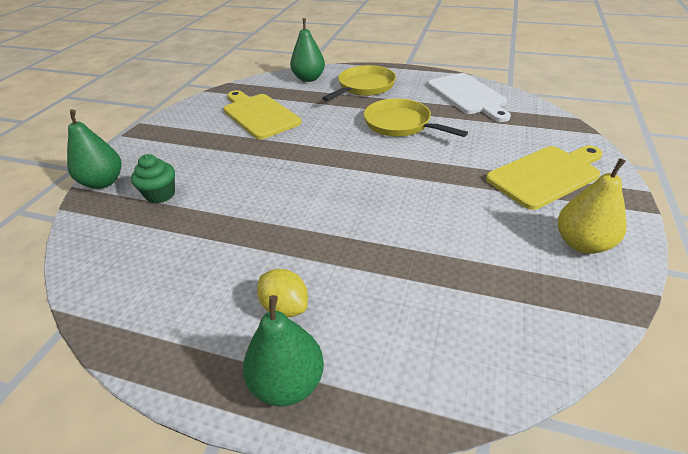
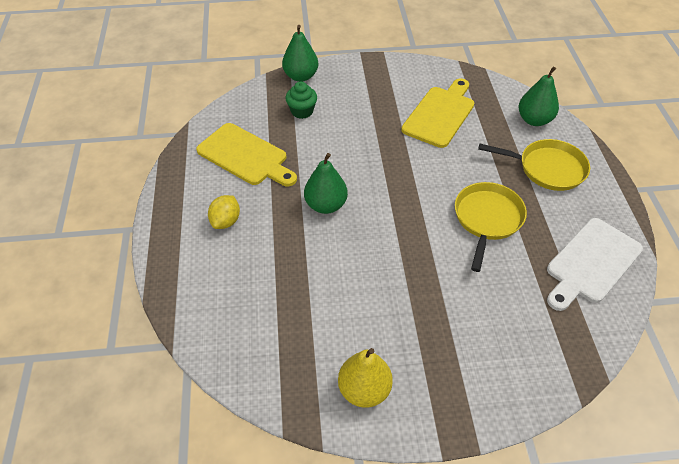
camera: 65 degrees right, 10 degrees up
green pear [243,295,324,407] -> green pear moved to [304,153,348,214]
yellow cutting board [486,146,603,210] -> yellow cutting board moved to [196,123,297,186]

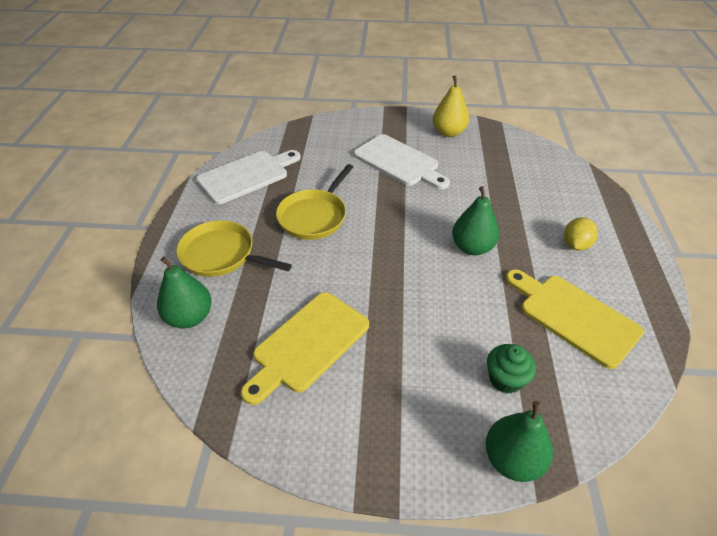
camera: 170 degrees left, 5 degrees down
none -> white cutting board [354,134,450,189]

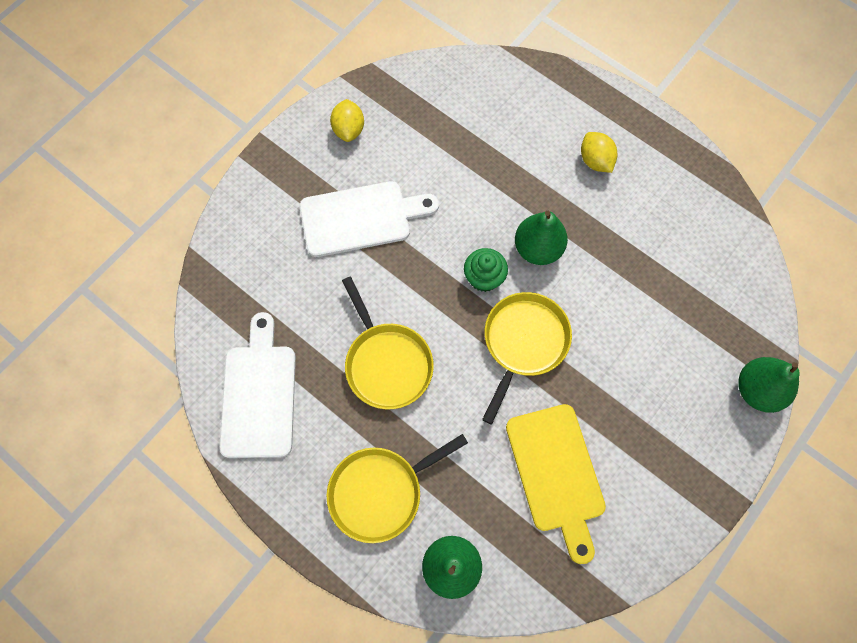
camera: 55 degrees left, 25 degrees up
yellow pear [433,76,469,137] -> yellow lemon [330,99,364,142]
green cupcake [487,344,536,394] -> green cupcake moved to [464,248,508,292]
yellow cutting board [506,269,644,369] -> none
none -> yellow pan [482,292,572,424]

